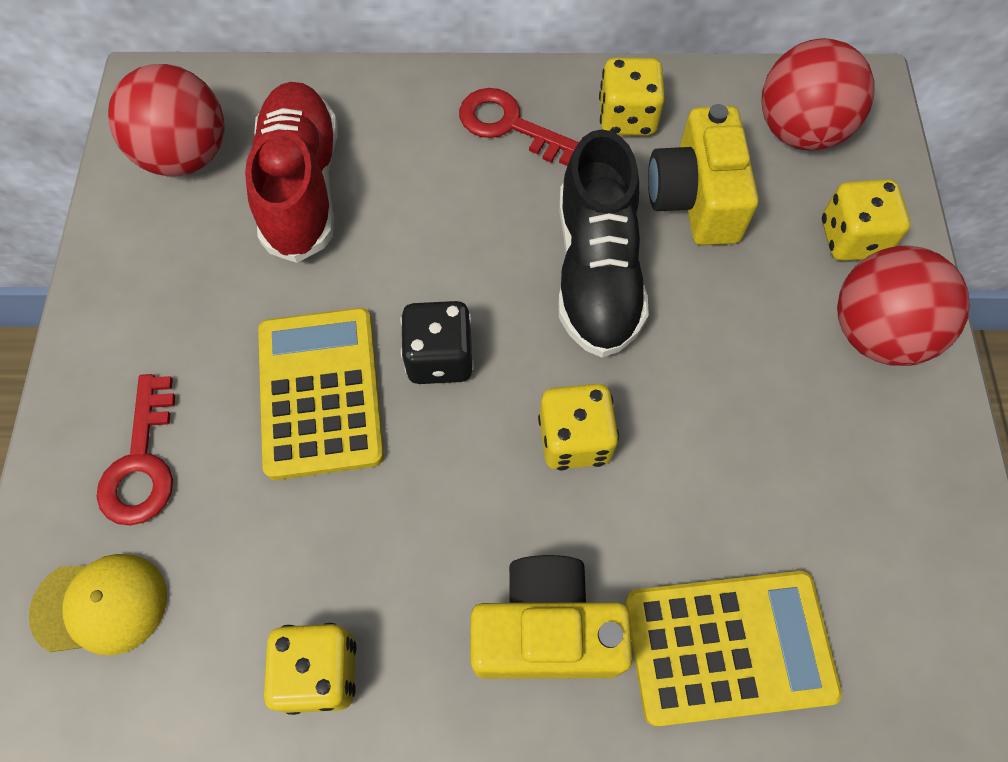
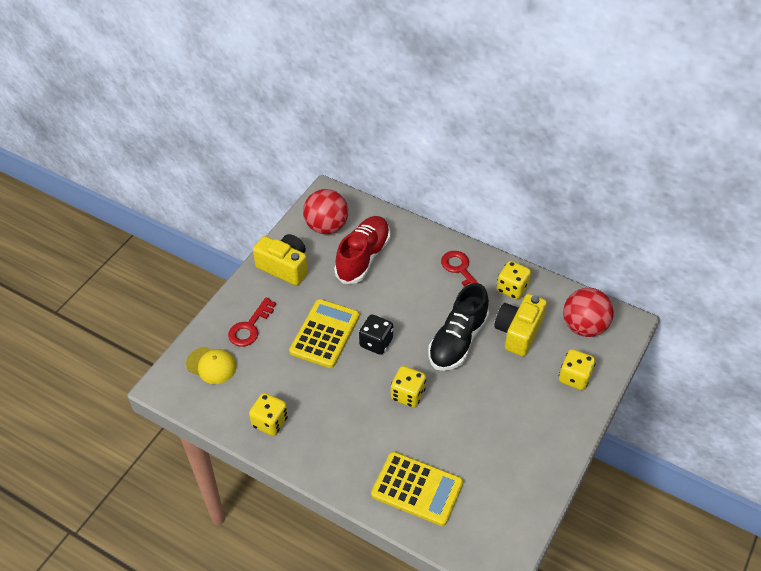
camera: 30 degrees right, 15 degrees down
yellow camera [470,555,632,679] -> yellow camera moved to [253,234,308,286]
red ball [837,246,970,366] -> none

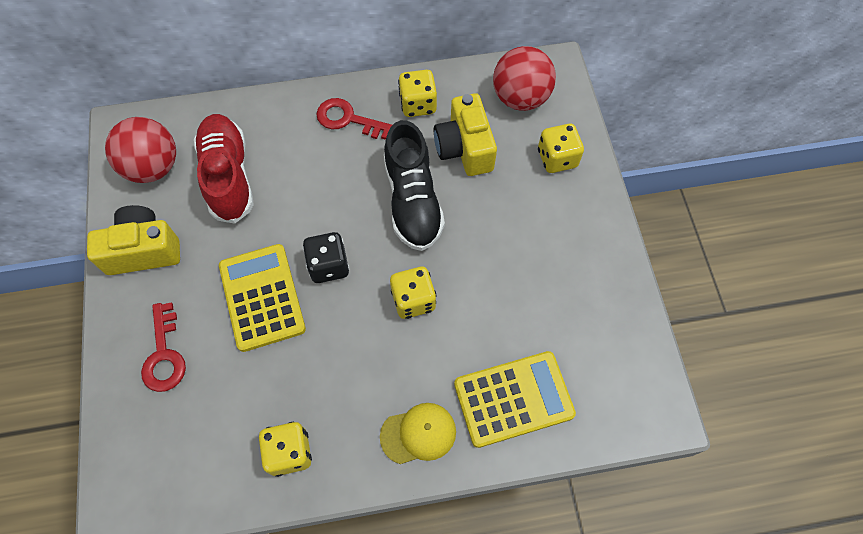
camera: 40 degrees left, 15 degrees up
yellow cap [186,347,237,384] -> yellow cap moved to [380,403,456,464]

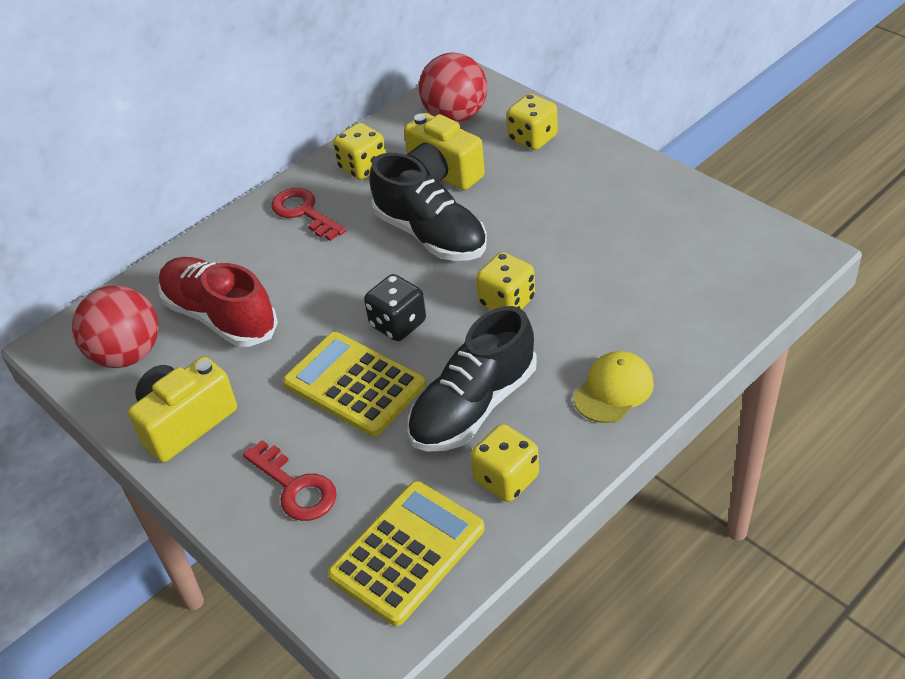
camera: 30 degrees left, 20 degrees down
red key [316,98,392,140] -> red key turned 60 degrees clockwise [271,188,346,241]
yellow calculator [454,351,576,448] -> yellow calculator moved to [328,481,485,626]
none -> black shoe [408,306,537,452]

